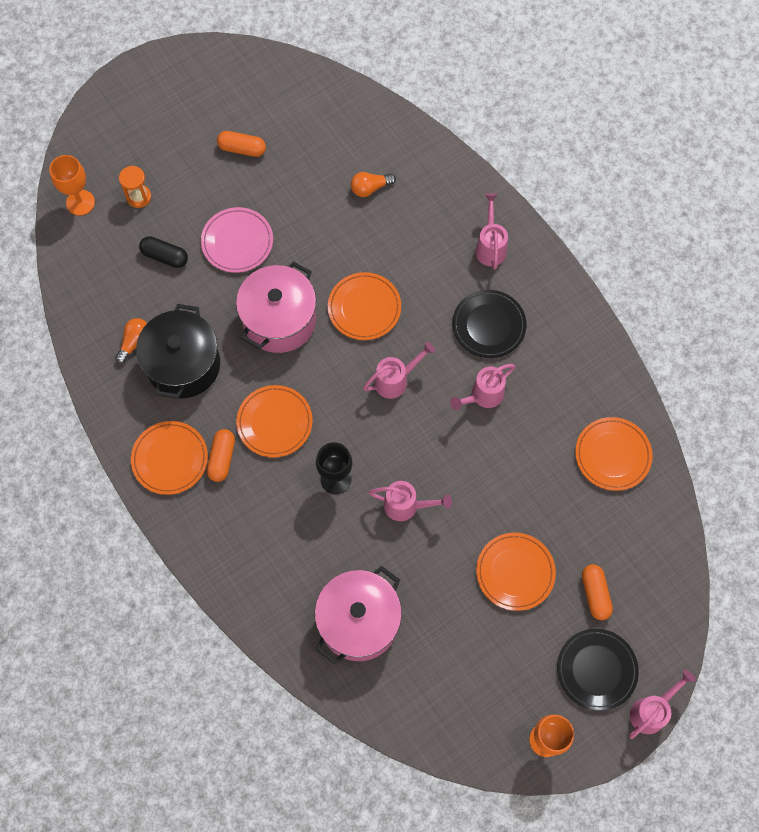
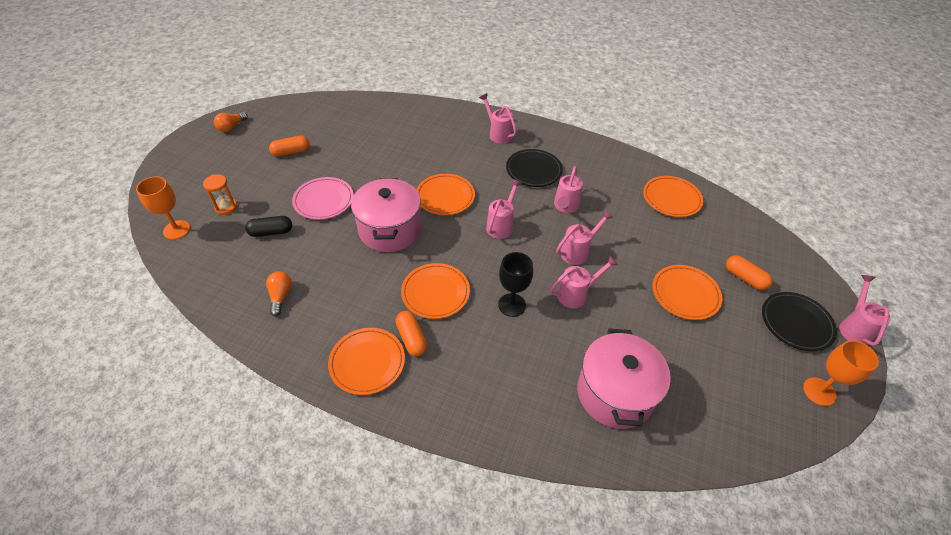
camera: 35 degrees left, 20 degrees down
black pot [136,304,220,399] -> none
orange light bulb [351,172,396,197] -> orange light bulb moved to [214,112,248,132]
none -> pink watering can [556,211,613,265]

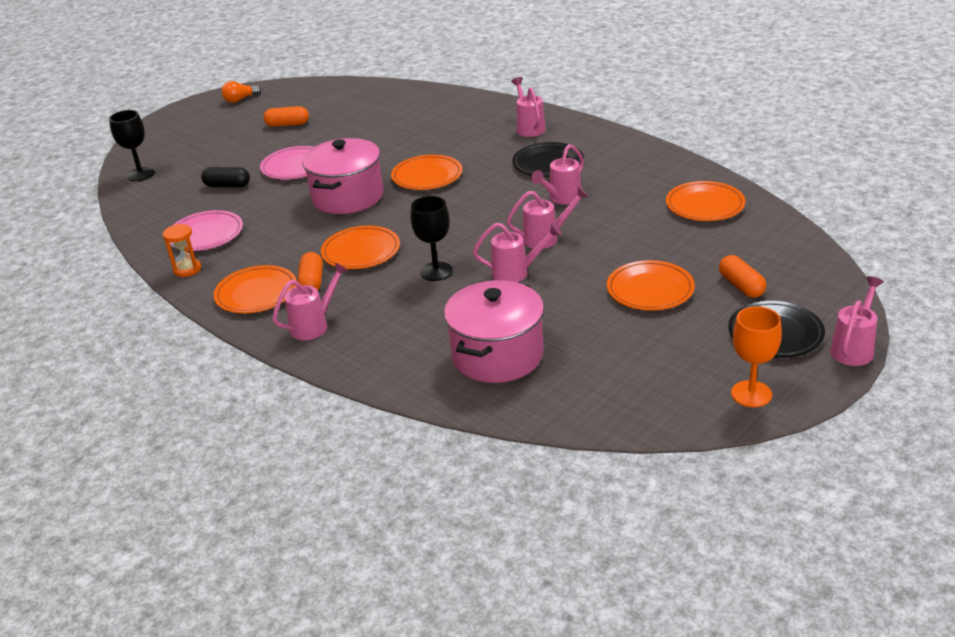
camera: 25 degrees right, 15 degrees down
orange goblet [136,176,190,239] -> black goblet [109,110,155,181]
orange hourglass [203,174,237,215] -> orange hourglass moved to [163,224,201,277]
orange light bulb [266,271,292,316] -> pink plate [172,210,243,251]
pink watering can [486,179,522,239] -> pink watering can moved to [272,262,348,340]

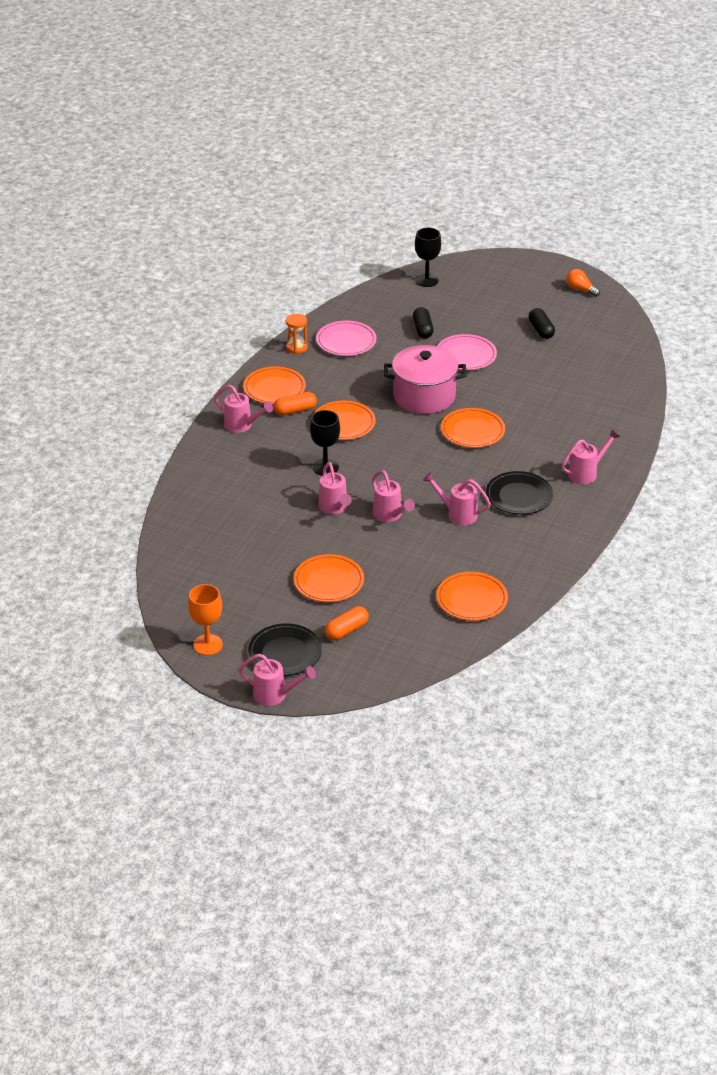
camera: 70 degrees right, 5 degrees up
orange capsule [263,106,309,127] -> black capsule [529,308,555,339]
pink pot [444,280,544,383] -> none

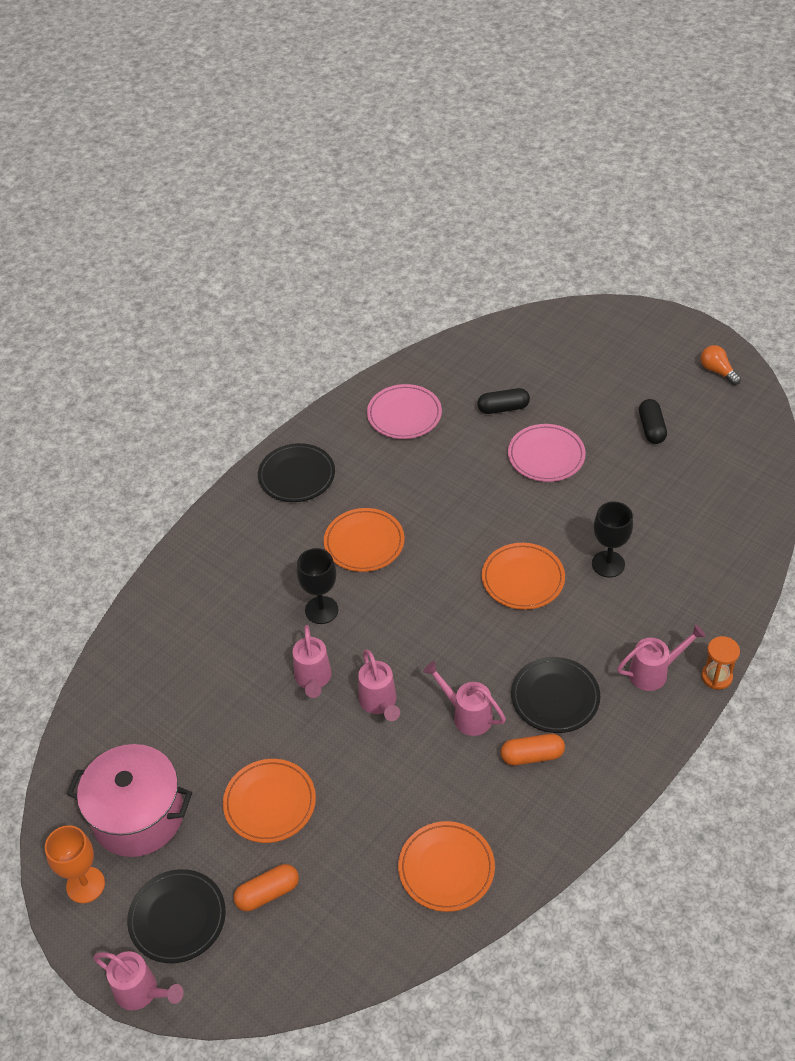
camera: 15 degrees right, 10 degrees up
pink watering can [214,385,273,433] -> none
orange plate [243,367,306,404] -> black plate [258,443,335,502]
orange capsule [273,392,317,415] -> orange capsule moved to [501,734,565,765]
orange hourglass [286,314,308,354] -> orange hourglass moved to [701,636,740,690]
pink pot [384,345,467,414] -> pink pot moved to [67,744,192,857]
black capsule [413,307,434,338] -> black capsule turned 75 degrees clockwise [477,388,530,414]
black goblet [415,228,441,287] -> black goblet moved to [592,501,633,578]

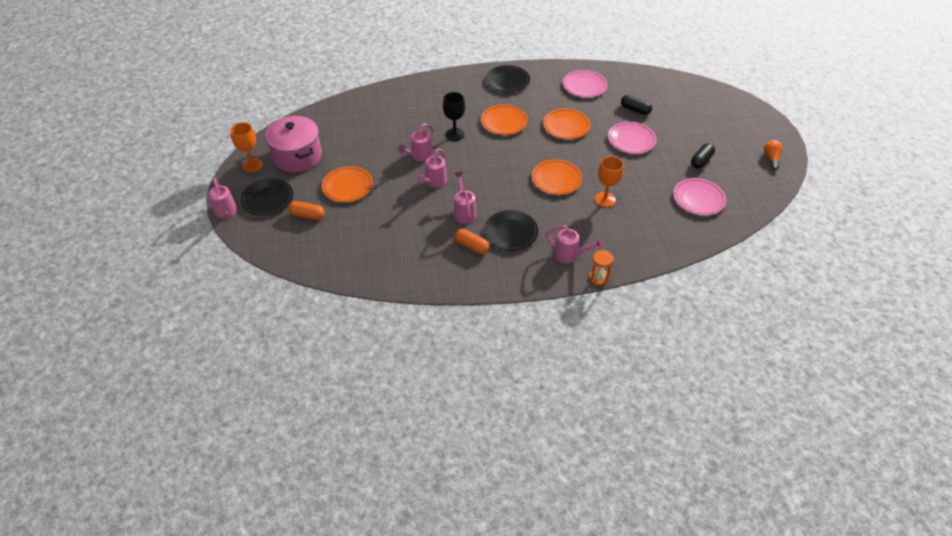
camera: 40 degrees right, 0 degrees up
orange plate [398,821,495,912] -> orange plate moved to [543,108,590,139]
black goblet [592,501,633,578] -> orange goblet [595,156,624,207]
none -> pink plate [673,178,726,215]

